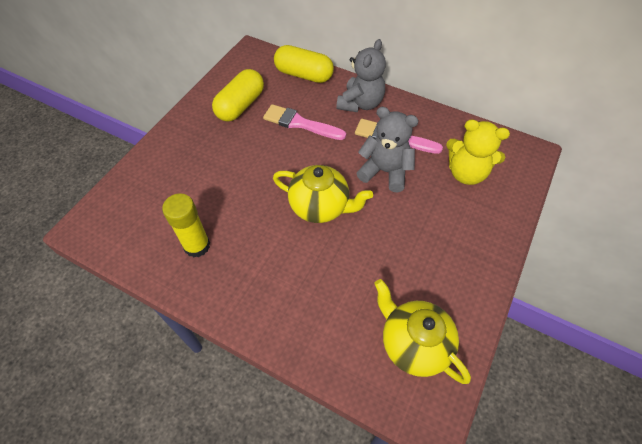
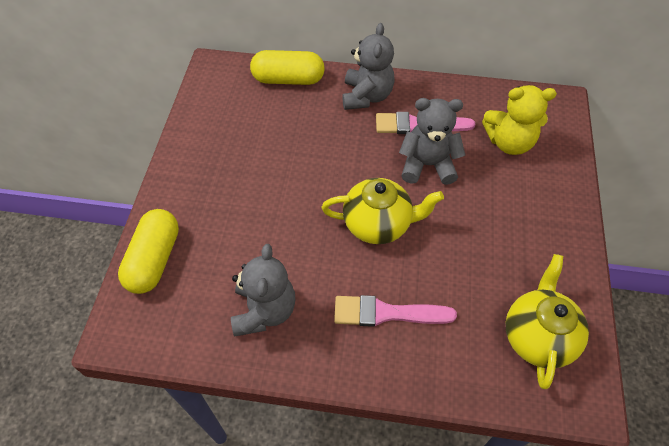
camera: 20 degrees left, 0 degrees up
yellow glue stick [162,193,210,258] -> grey teddy bear [231,244,295,337]
yellow capsule [212,69,264,121] -> yellow capsule moved to [118,209,179,294]
pink brush [263,104,346,140] -> pink brush moved to [334,295,457,327]
yellow teapot [374,279,471,384] -> yellow teapot turned 75 degrees clockwise [506,254,589,389]

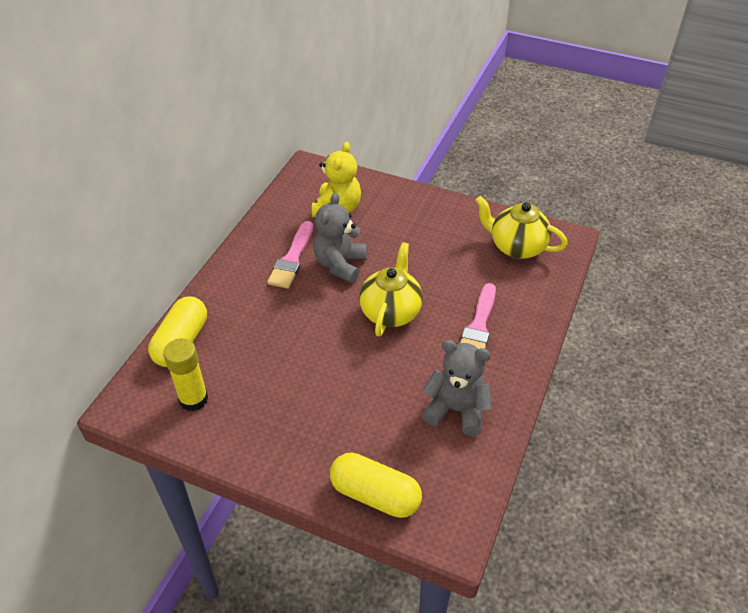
camera: 75 degrees left, 10 degrees down
grey teddy bear [342,23,395,110] -> none
none -> yellow glue stick [163,338,208,411]

